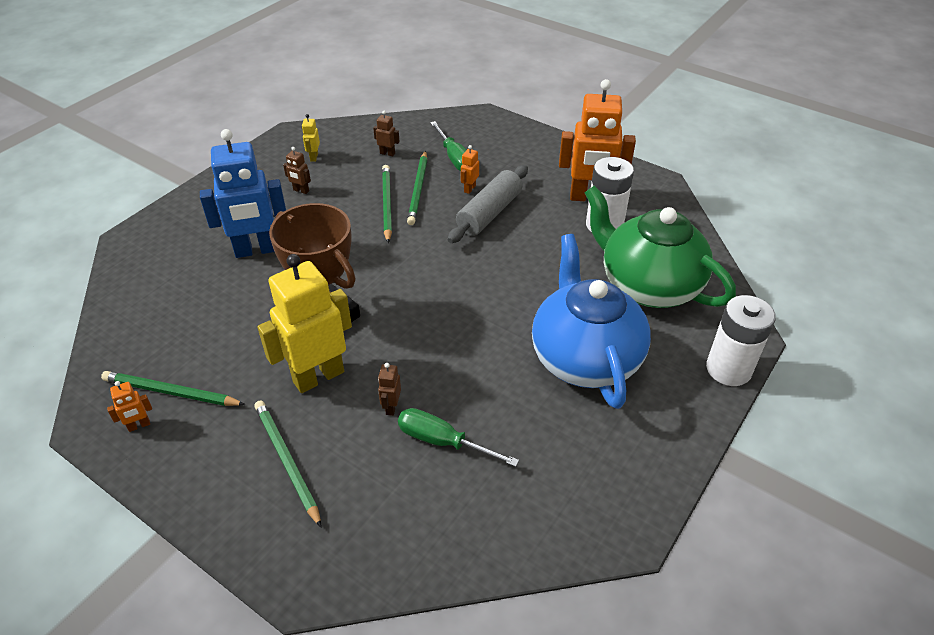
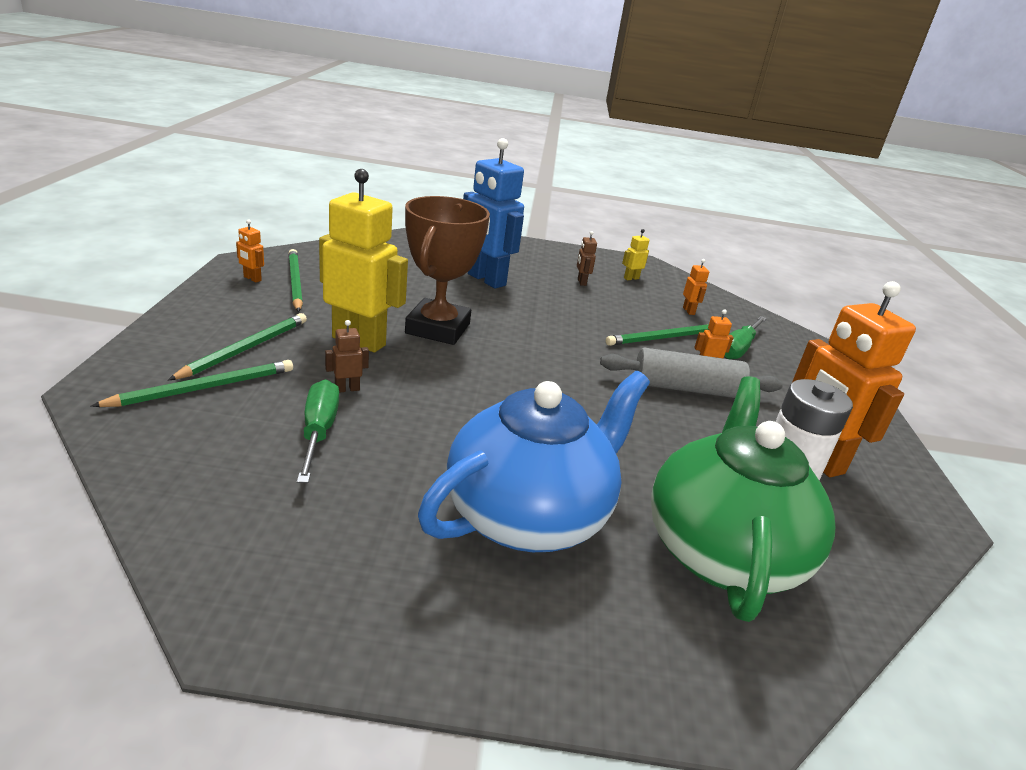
camera: 55 degrees right, 15 degrees down
brown robot [373,111,400,157] -> orange robot [683,259,709,315]
green pencil [382,165,392,243] -> green pencil moved to [91,360,293,407]
white battery [706,295,776,386] -> none

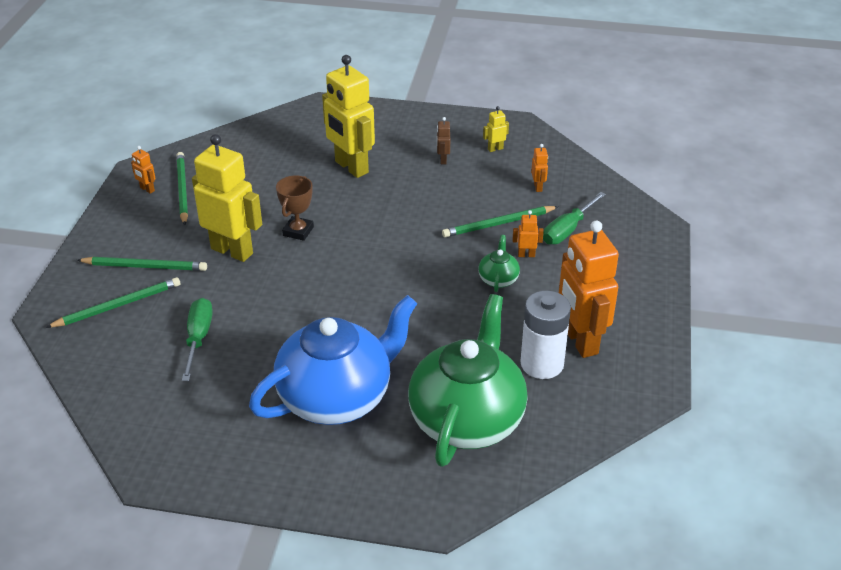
camera: 10 degrees right, 10 degrees up
green pencil [168,313,307,380] -> green pencil turned 60 degrees clockwise [77,257,207,271]
brown robot [325,320,369,393] -> none
brown trophy [405,196,490,345] -> brown trophy [276,175,314,241], size x0.55
blue robot [463,138,524,289] -> yellow robot [322,55,375,178]
grey rolling pin [600,348,783,398] -> green teapot [478,235,520,292]

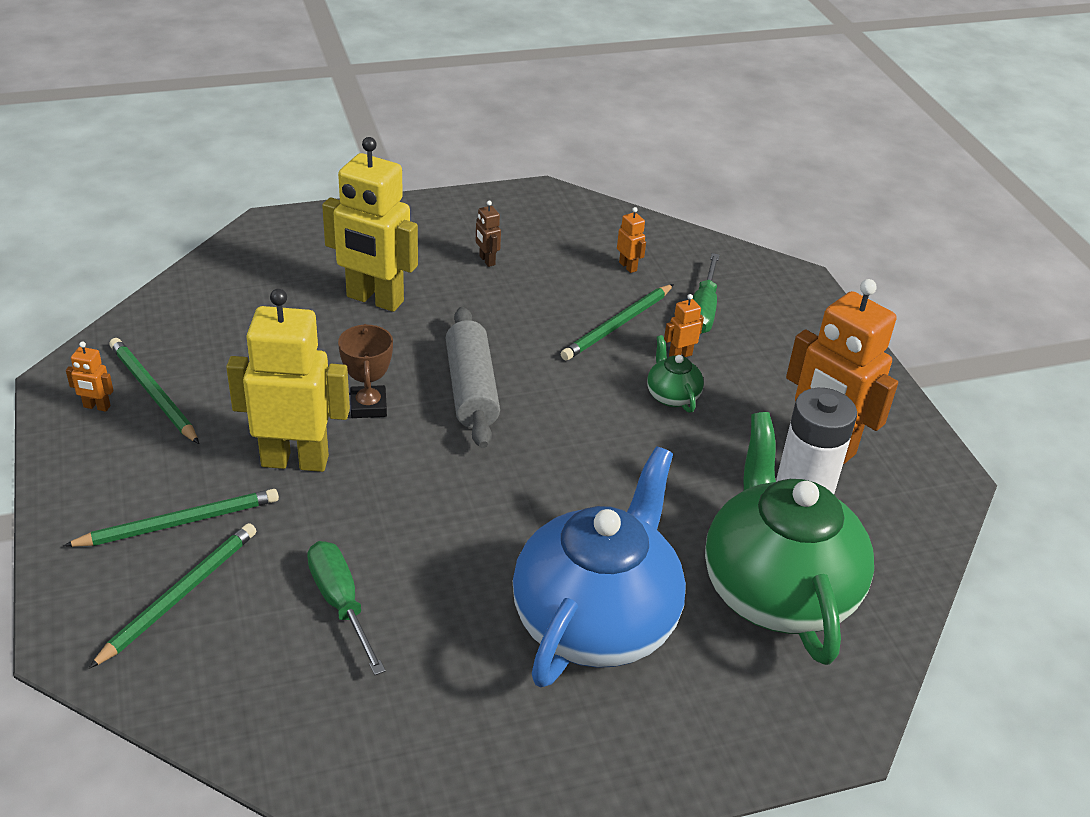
camera: 30 degrees left, 0 degrees up
yellow robot [483,106,509,152] -> none
none -> grey rolling pin [445,307,500,448]

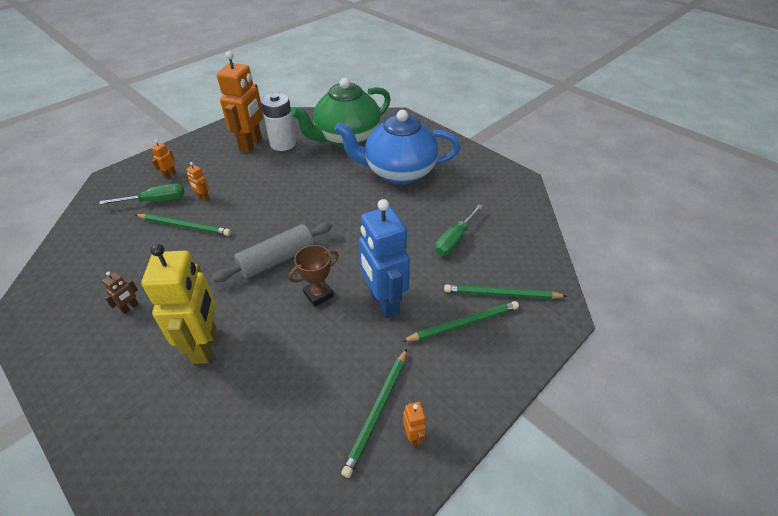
camera: 115 degrees left, 5 degrees up
green pencil [63,489,279,547] -> green pencil turned 120 degrees clockwise [402,301,519,342]
yellow robot [226,289,350,472] -> blue robot [359,199,410,318]
orange robot [617,207,646,273] -> orange robot moved to [151,140,176,179]
green teapot [647,335,704,413] -> none

